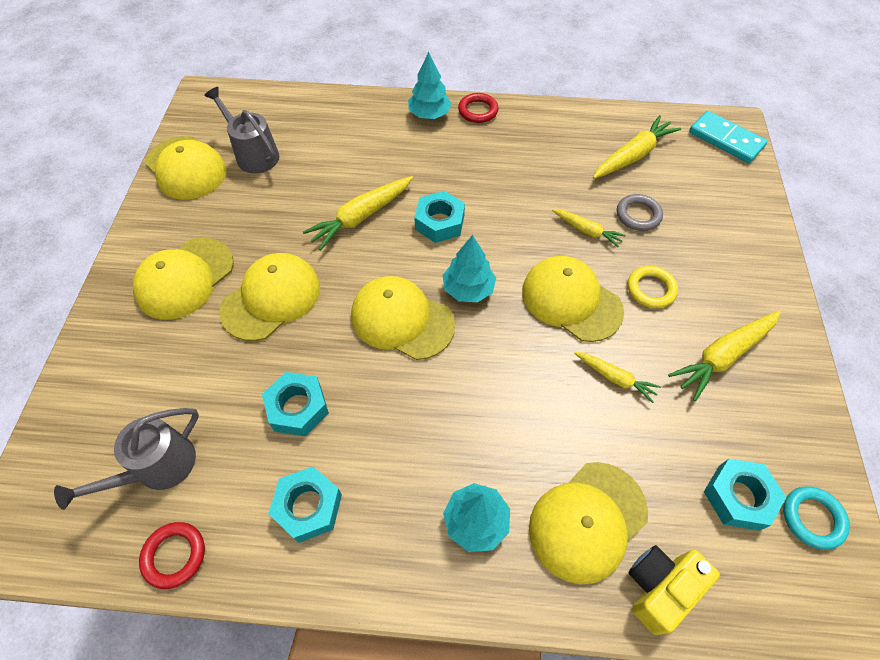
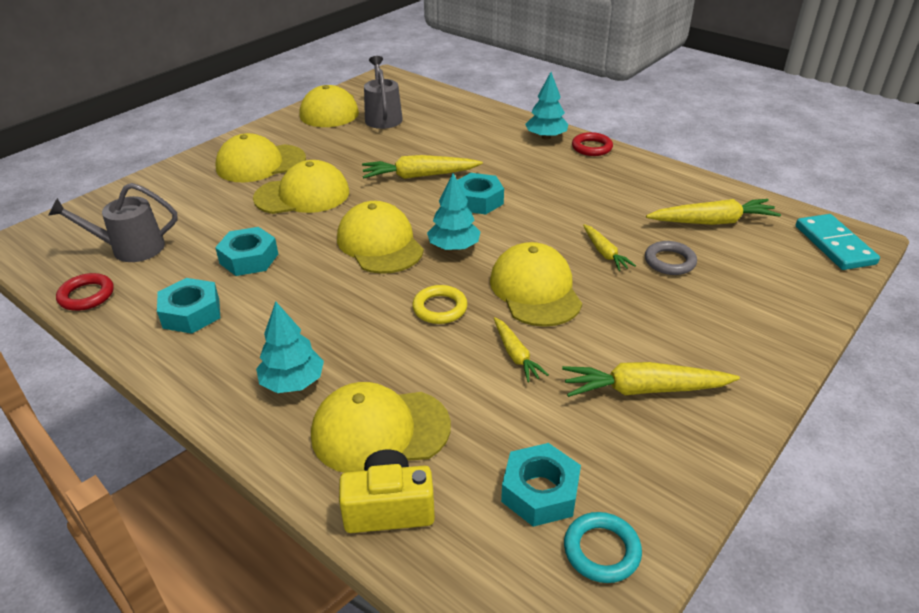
camera: 35 degrees right, 20 degrees down
yellow ring [628,266,678,308] -> yellow ring moved to [412,285,468,324]

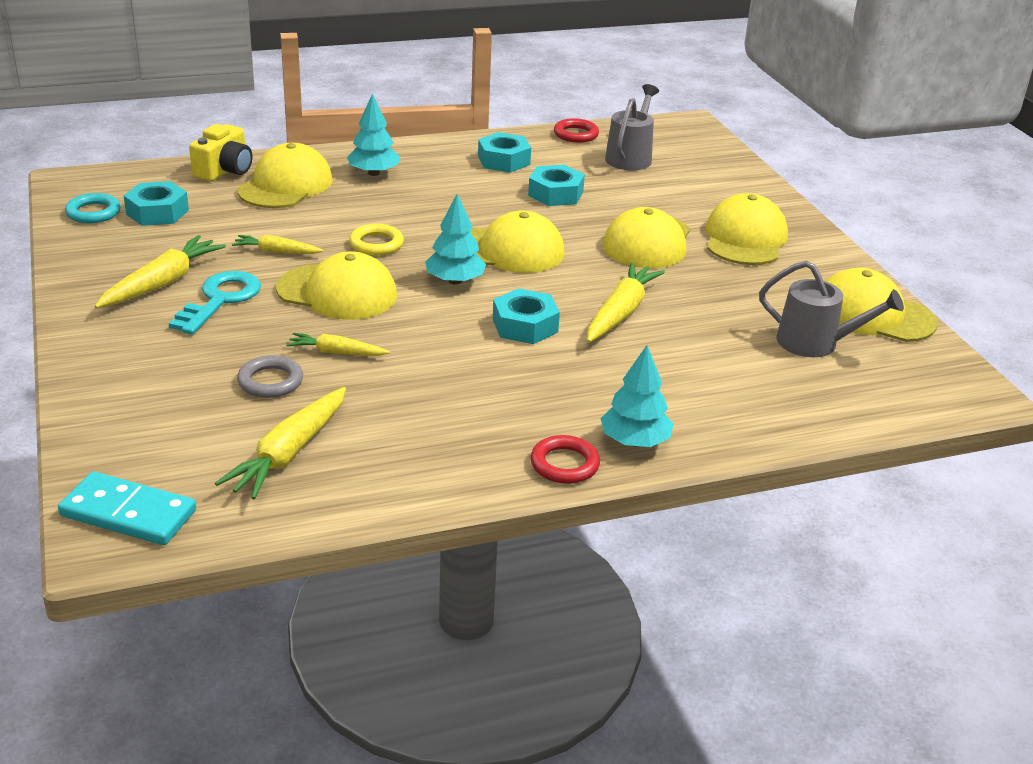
camera: 120 degrees right, 5 degrees down
none -> turquoise key [169,271,261,335]

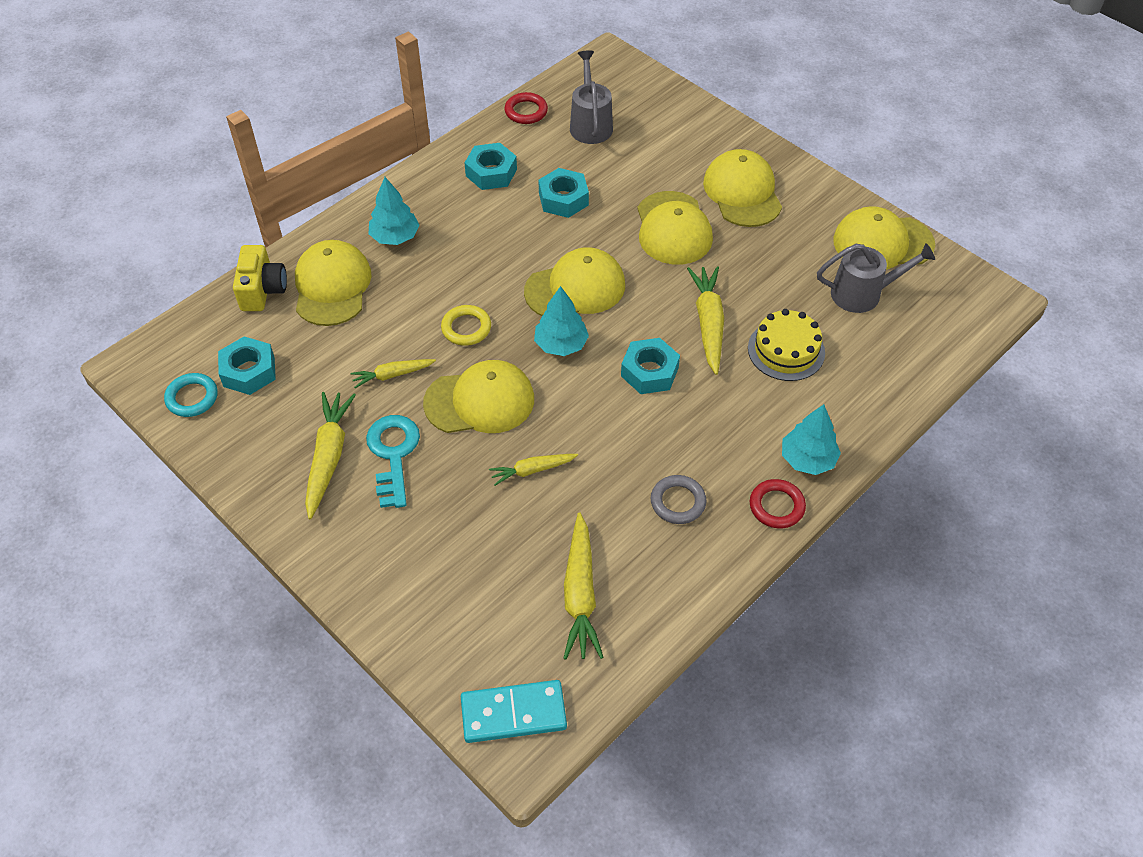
camera: 25 degrees left, 20 degrees up
grey ring [237,355,303,398] -> grey ring moved to [651,475,707,524]
none -> yellow cake [748,309,825,381]

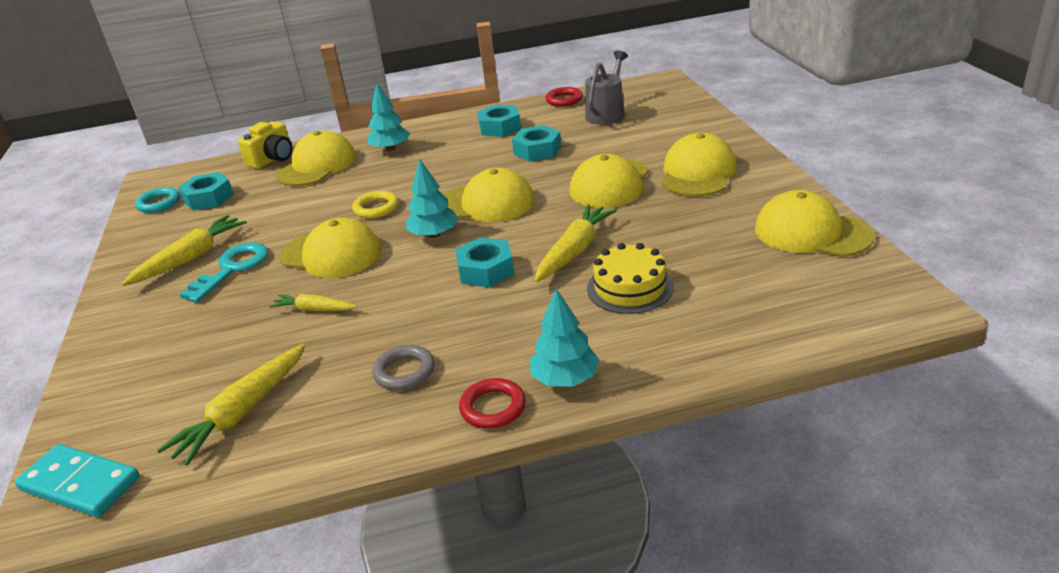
camera: 35 degrees right, 20 degrees down
yellow carrot [350,359,436,388] -> none
grey watering can [817,243,935,313] -> none

